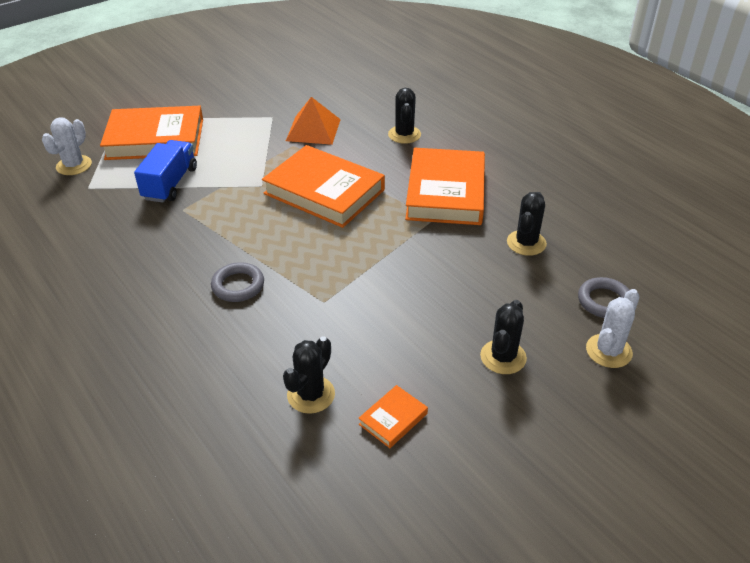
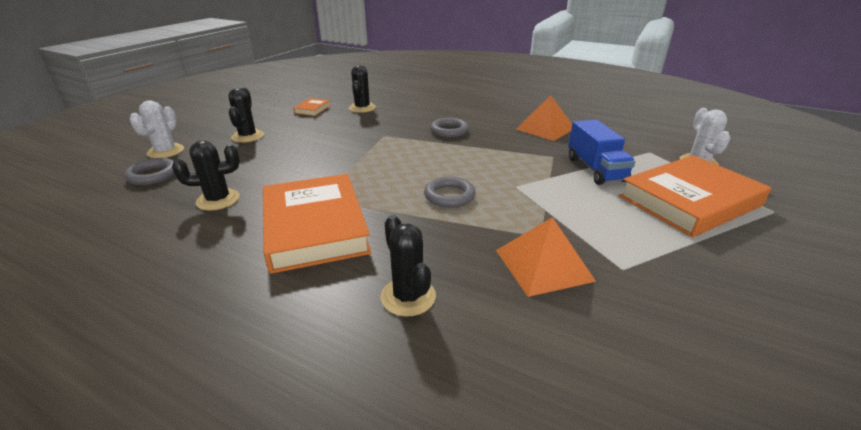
camera: 155 degrees right, 10 degrees down
orange book [262,145,385,228] -> grey ring [424,177,475,208]
black cactus [507,192,547,256] -> black cactus turned 75 degrees clockwise [172,141,240,211]
none -> orange pyramid [516,95,572,141]

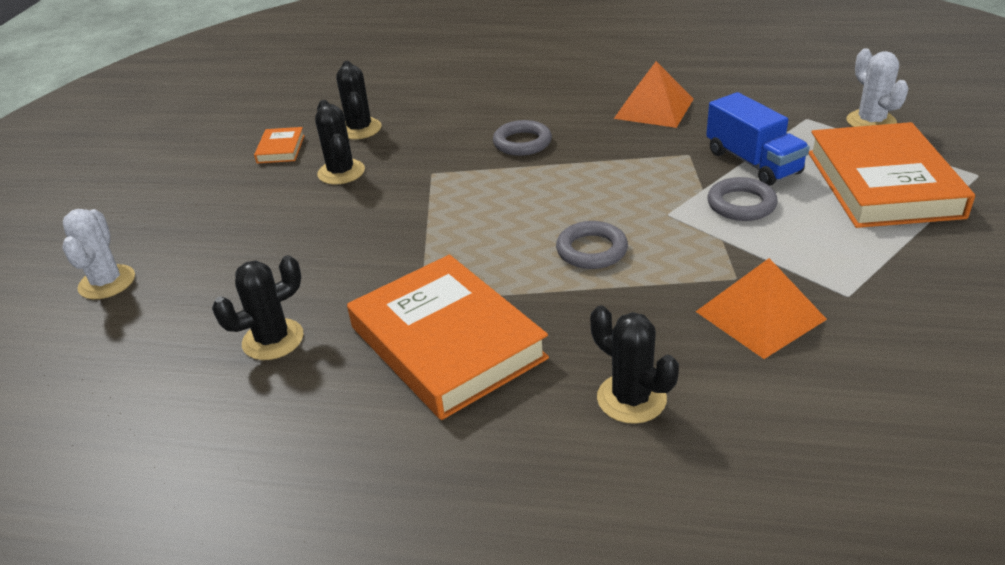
camera: 15 degrees left, 5 degrees up
grey ring [124,158,175,185] -> grey ring moved to [707,177,778,221]
black cactus [228,88,264,143] -> black cactus moved to [315,100,365,184]
orange book [619,155,771,237] -> orange book turned 45 degrees counterclockwise [809,122,975,228]

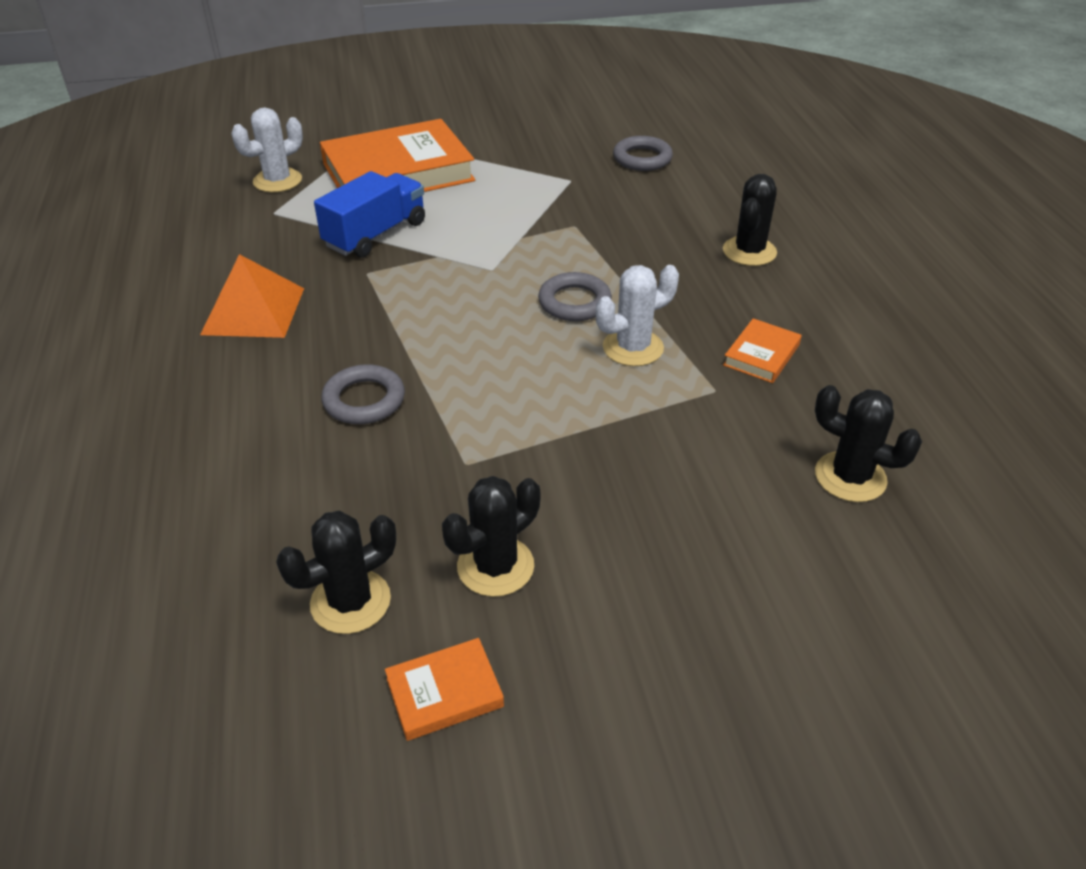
camera: 115 degrees left, 5 degrees up
white cactus [62,209,135,299] -> white cactus moved to [596,265,679,366]
orange book [347,255,549,420] -> orange book [723,318,802,383], size x0.43
orange pyramid [696,258,827,359] -> none
grey ring [707,177,778,221] -> grey ring moved to [613,136,673,171]

